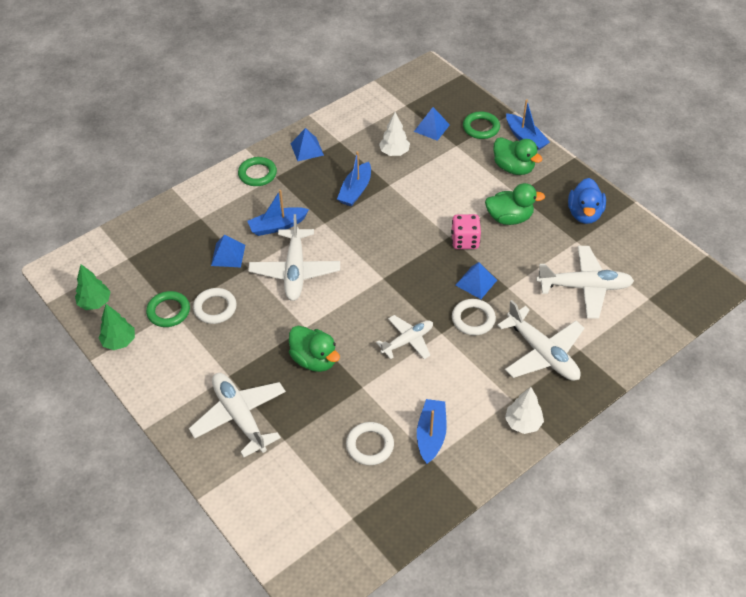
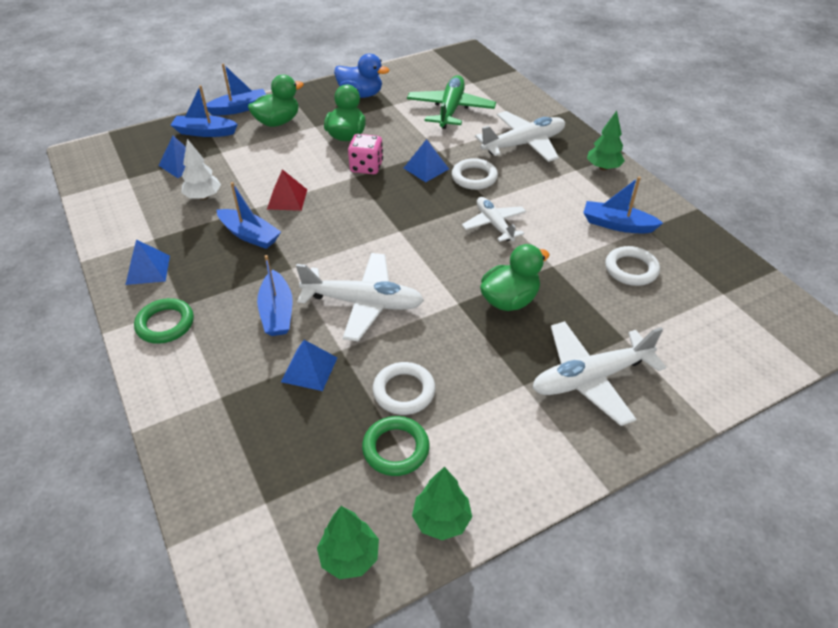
camera: 80 degrees left, 5 degrees down
green ring [463,111,500,139] -> blue boat [171,85,238,137]
white tree [505,387,544,434] -> green tree [587,111,625,170]
white plane [536,246,634,319] -> green plane [407,75,496,129]
none -> red pyramid [267,169,307,211]

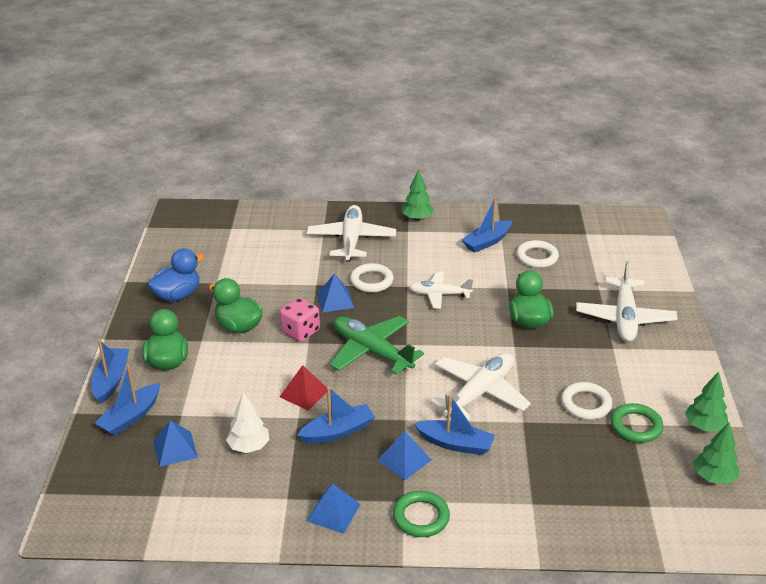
camera: 60 degrees left, 10 degrees down
blue pyramid [281,340,337,391] -> blue pyramid moved to [378,431,431,480]
green plane [407,75,496,129] -> green plane moved to [330,316,424,375]

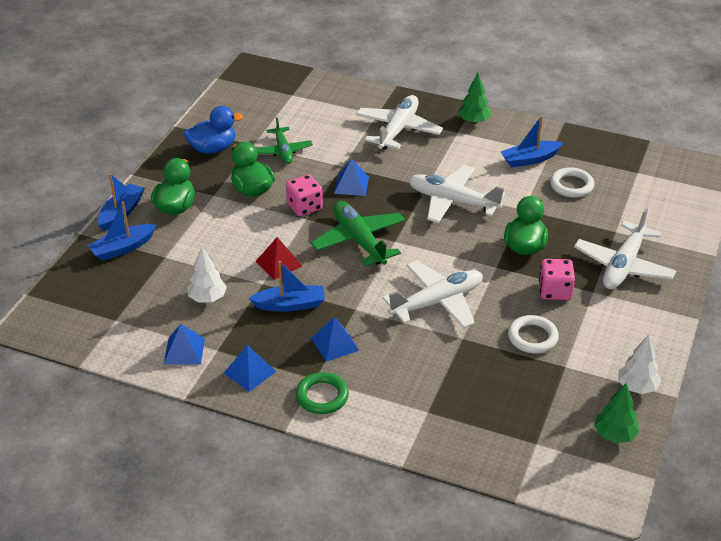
camera: 20 degrees right, 5 degrees up
blue pyramid [153,420,198,467] -> blue pyramid moved to [164,324,205,365]
white ring [350,263,394,293] -> none
white plane [409,271,473,309] -> white plane [409,165,505,223], size x1.57
blue boat [414,394,495,455] -> none
green ring [610,403,663,443] -> none
green tree [685,372,728,431] -> white tree [618,335,661,394]
none -> green plane [256,117,313,164]
none -> pink dice [539,259,575,300]

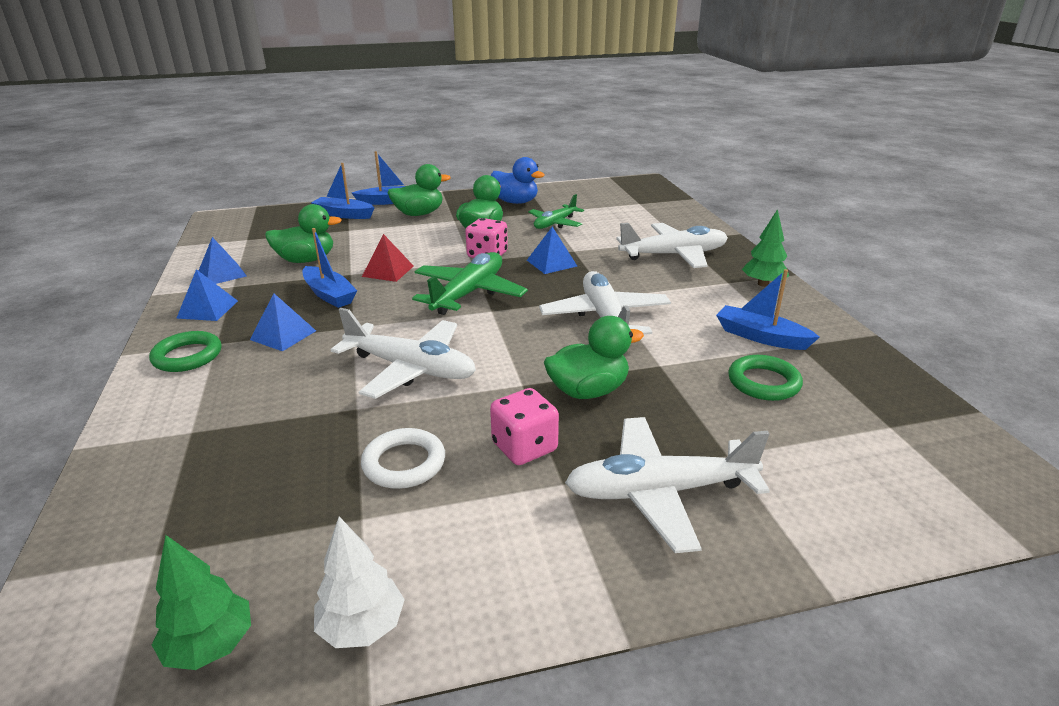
camera: 55 degrees right, 10 degrees down
white tree [187,247,227,302] -> green duck [265,204,342,263]
white ring [550,167,594,198] -> green ring [728,355,803,401]

